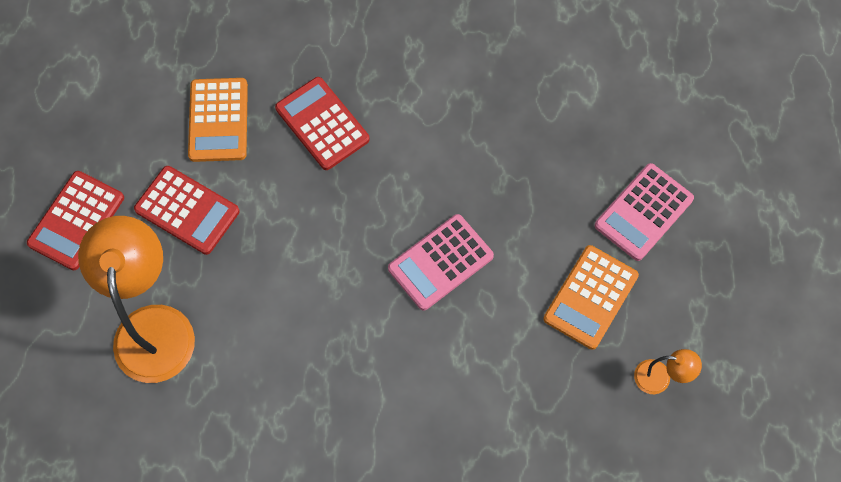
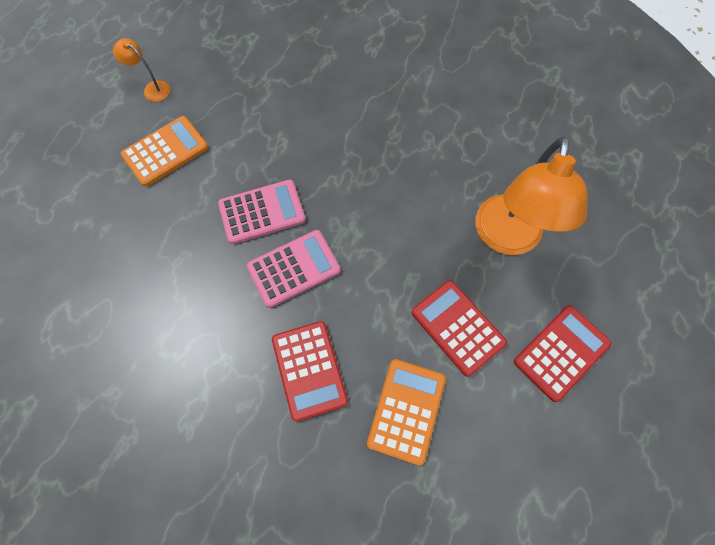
camera: 160 degrees left, 0 degrees up
pink calculator [595,163,694,261] -> pink calculator moved to [246,230,341,308]

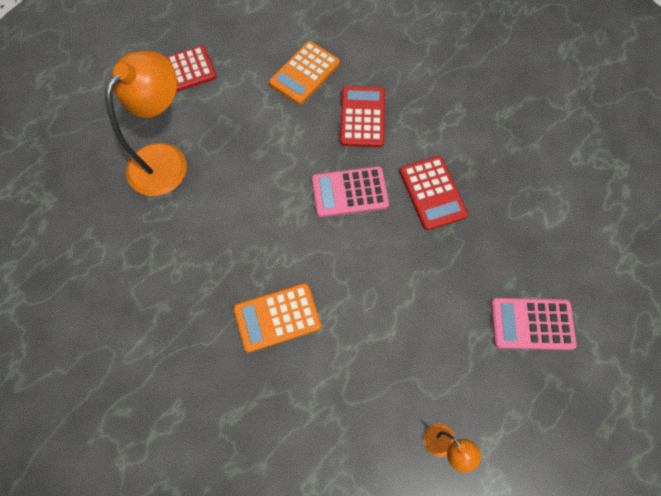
camera: 160 degrees left, 0 degrees up
orange calculator [121,116,208,187] -> orange calculator moved to [234,283,321,353]
pink calculator [218,179,306,244] -> pink calculator moved to [491,298,577,350]
red calculator [411,280,507,377] -> red calculator moved to [400,156,468,231]

